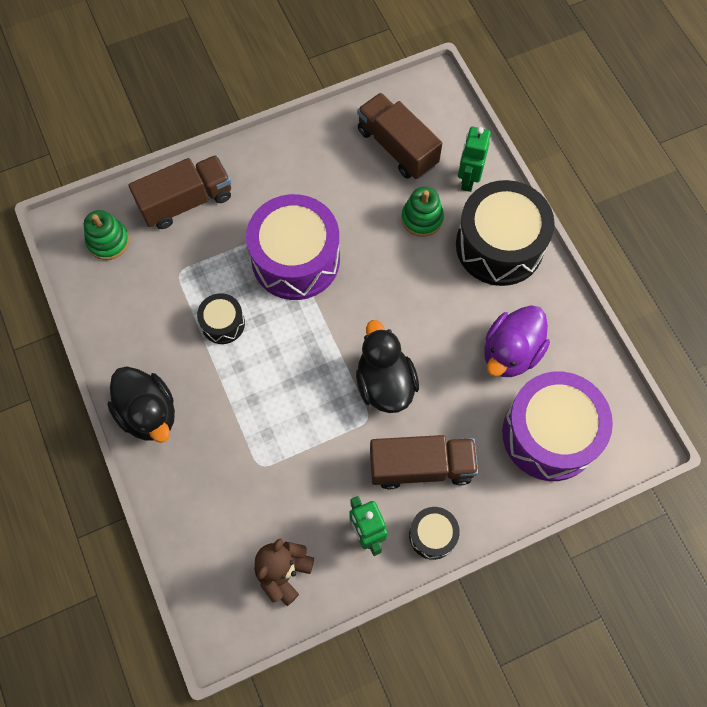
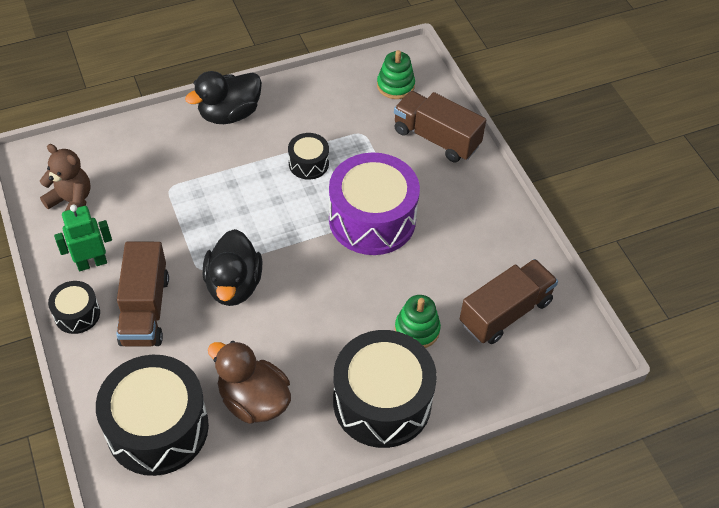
camera: 90 degrees right, 15 degrees down
brown truck [128,155,231,229] -> brown truck turned 150 degrees clockwise [394,91,486,162]
black duck [356,320,419,413] -> black duck turned 105 degrees clockwise [203,229,262,306]
green robot [458,127,491,192] -> none
purple duck [484,305,550,377] -> brown duck [208,341,291,424]
purple drum [502,372,613,481] -> black drum [96,355,209,476]

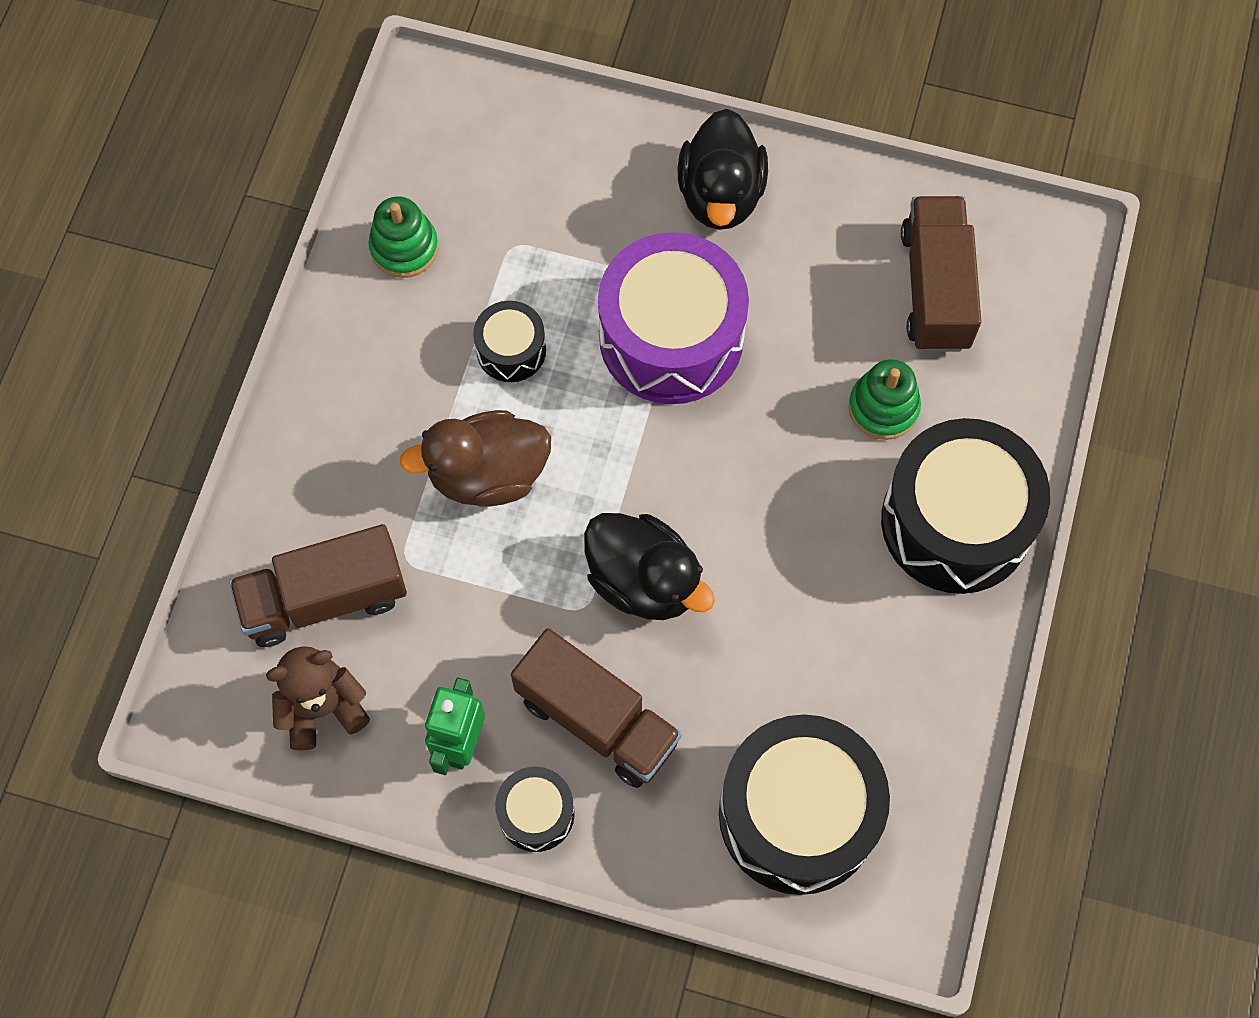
camera: 50 degrees left, 15 degrees up
black duck [185,71,262,124] -> black duck moved to [678,109,768,230]
brown duck [208,341,291,424] -> brown duck moved to [400,410,551,507]
green stacking toy [377,50,415,99] -> green stacking toy moved to [369,196,439,278]
brown truck [394,91,486,162] -> brown truck moved to [229,524,407,647]

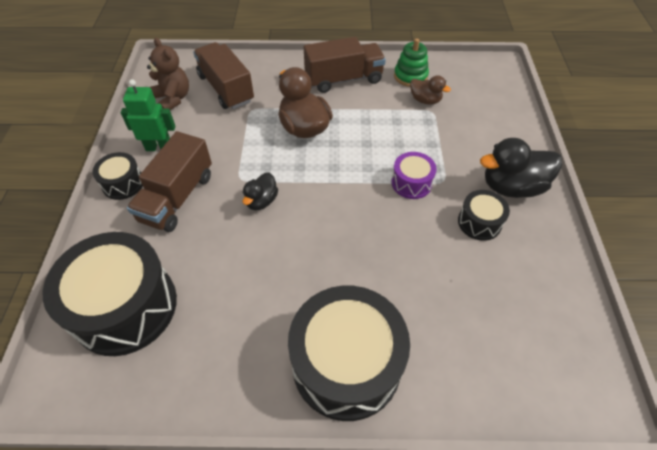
camera: 75 degrees right, 15 degrees down
black drum [473,301,546,382] -> black drum moved to [458,190,510,241]
black duck [584,513,715,620] -> black duck [242,172,278,210], size x0.56
purple drum [598,232,749,404] -> purple drum [391,152,437,199], size x0.48
green stacking toy [848,359,921,440] -> none
brown truck [901,196,981,352] -> brown truck moved to [304,37,386,93]
none -> brown duck [410,75,451,105]

